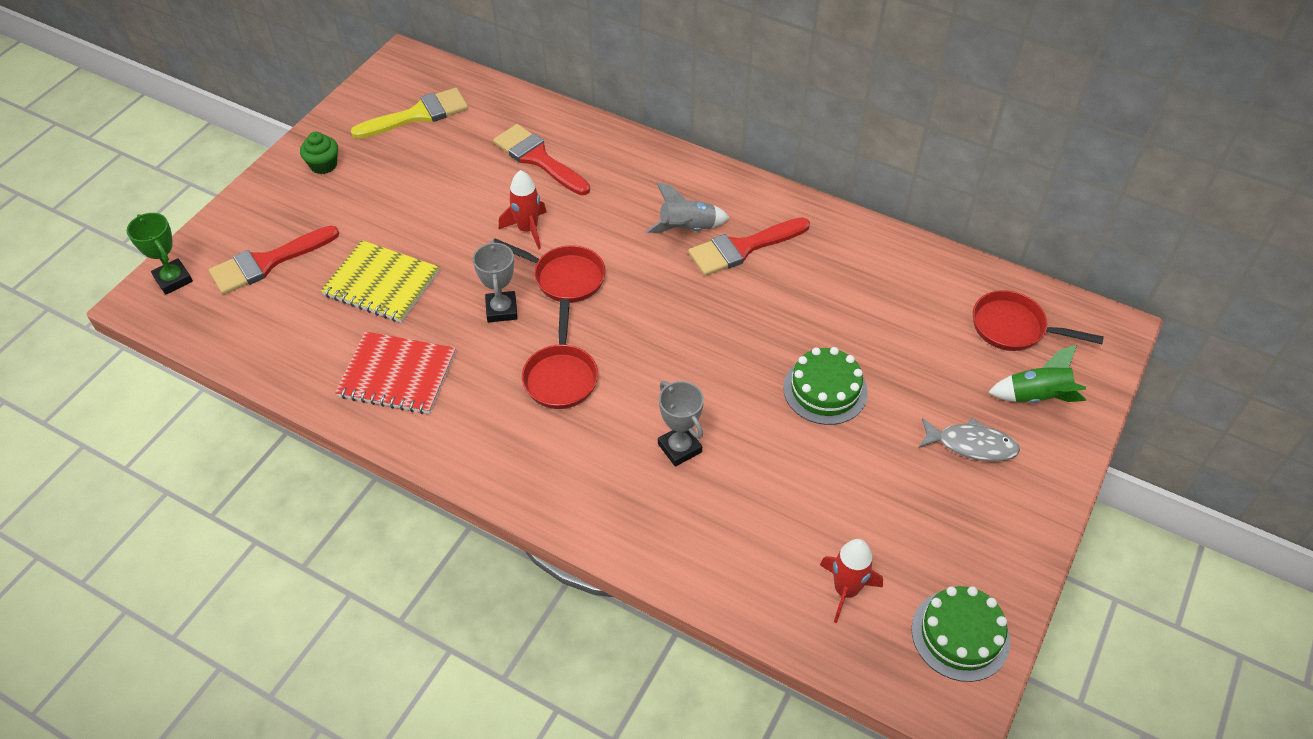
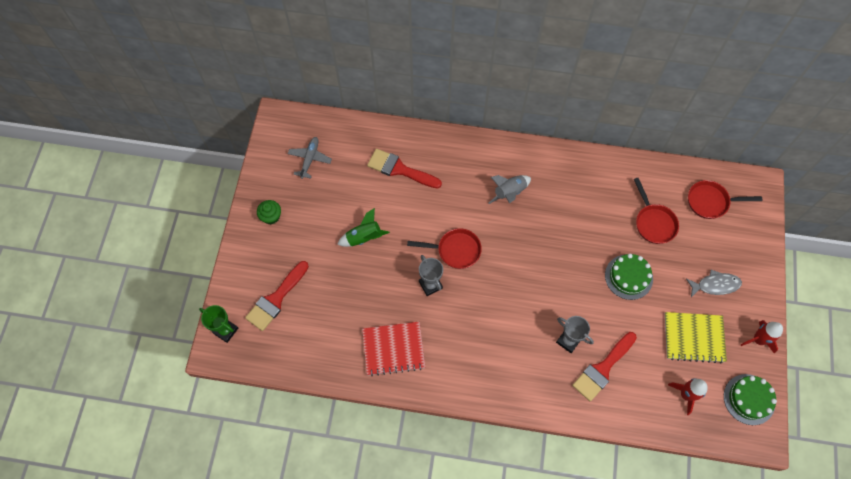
camera: 20 degrees left, 15 degrees up
yellow notebook [321,240,439,323] -> yellow notebook moved to [665,312,727,363]
yellow brush [351,88,468,139] -> grey plane [288,137,332,179]
red rocket [499,170,547,249] -> red rocket moved to [741,320,783,354]
red pan [522,299,598,409] -> red pan moved to [634,178,679,244]
red brush [688,217,810,276] -> red brush moved to [572,332,637,402]
green rocket [988,345,1086,403] -> green rocket moved to [337,208,390,247]

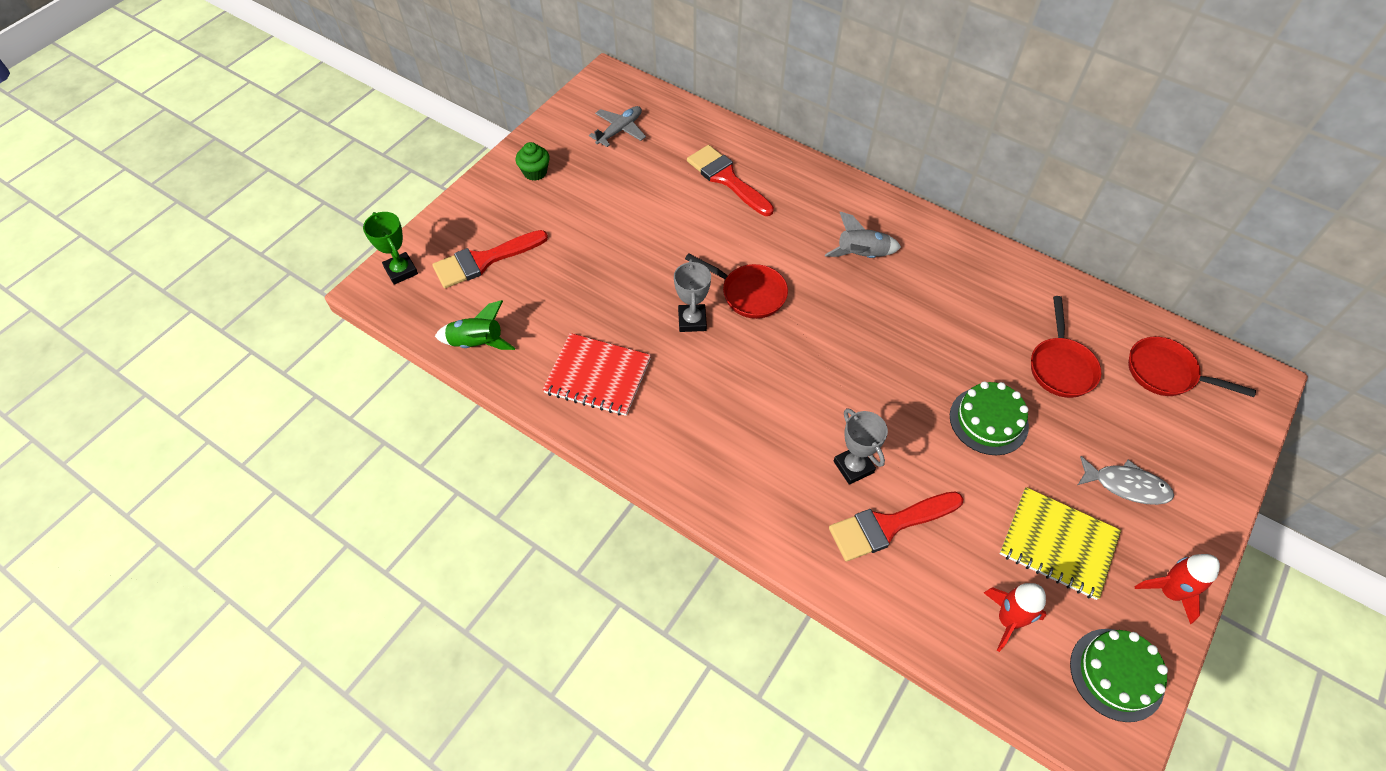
camera: 25 degrees right, 10 degrees down
green rocket [337,208,390,247] -> green rocket moved to [435,300,515,350]

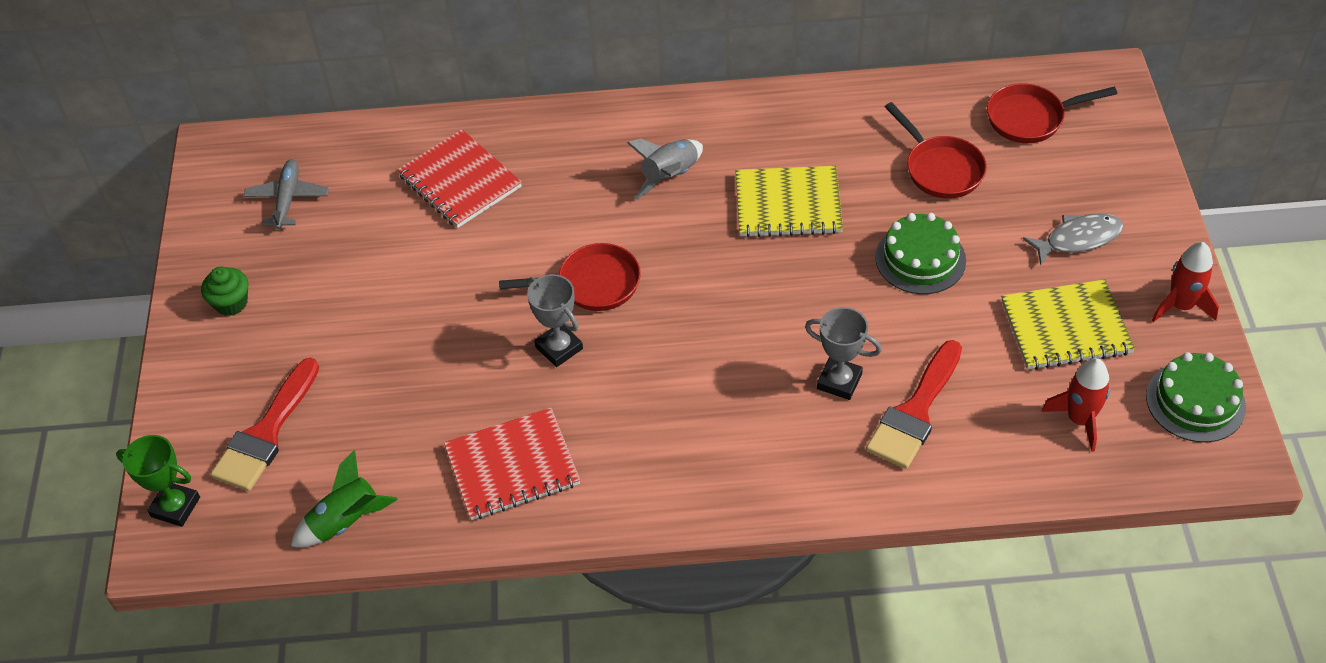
camera: 35 degrees left, 5 degrees down
red brush [687,145,774,216] -> red notebook [397,129,522,228]
none -> yellow notebook [736,166,843,238]

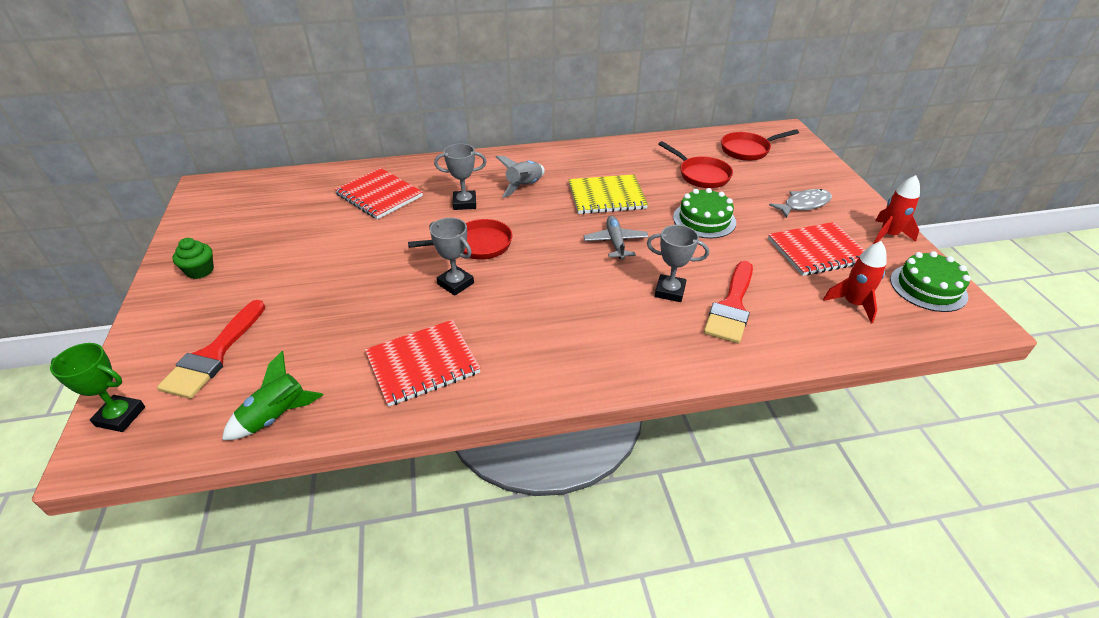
camera: 10 degrees left, 10 degrees down
grey plane [244,159,329,229] -> grey plane moved to [583,215,649,260]
yellow notebook [1001,279,1135,370] -> red notebook [768,222,865,276]
none -> grey trophy [434,143,487,210]

